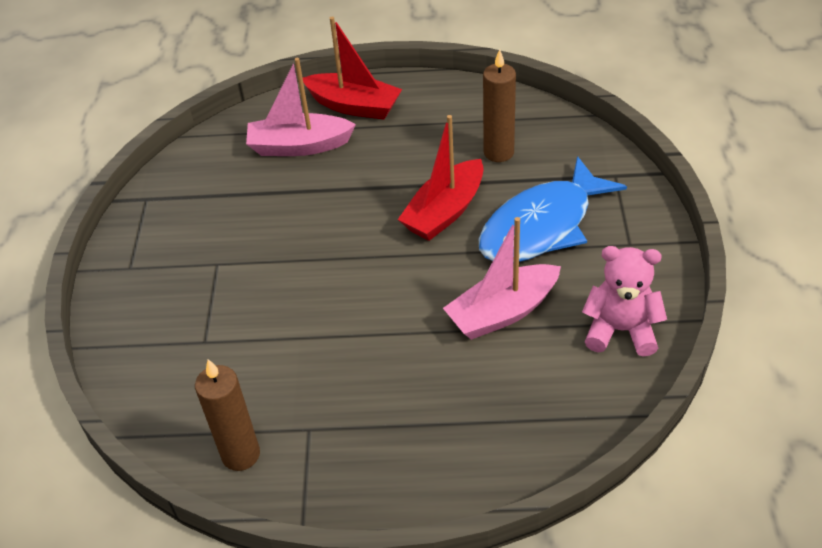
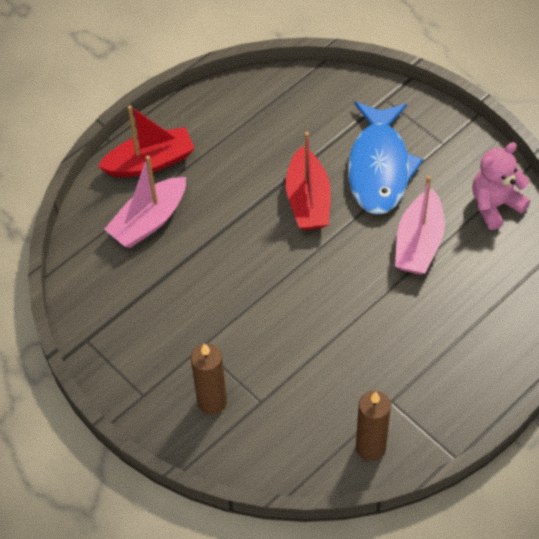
camera: 45 degrees left, 10 degrees up
brown candle [483,49,516,162] -> brown candle moved to [191,343,227,415]

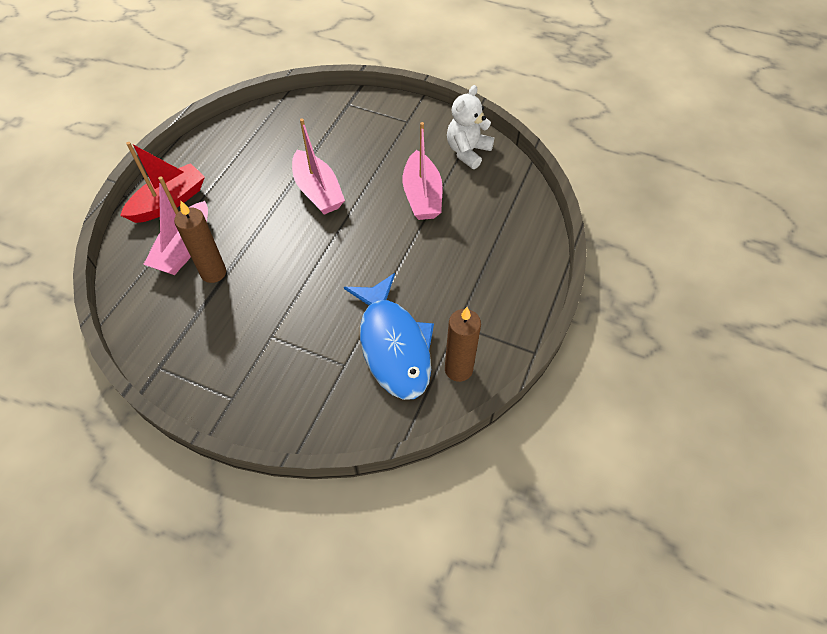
camera: 25 degrees left, 0 degrees up
brown candle [191,343,227,415] -> brown candle moved to [174,201,226,283]
red boat [286,132,331,230] -> pink boat [292,118,345,215]
blue fish [348,102,423,215] -> blue fish moved to [344,273,434,400]
pink teddy bear [472,142,530,230] -> white teddy bear [447,85,494,169]

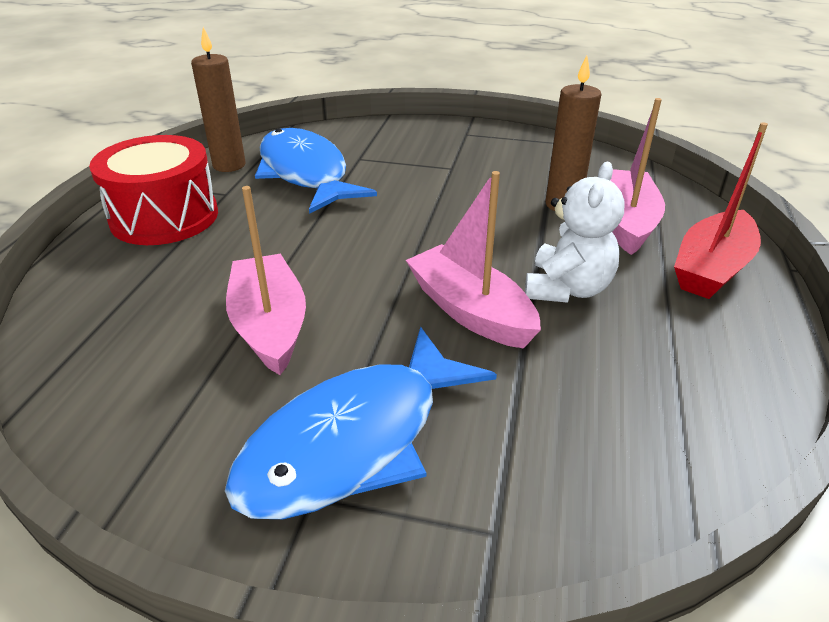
camera: 170 degrees right, 20 degrees down
white teddy bear [447,85,494,169] -> white teddy bear moved to [525,162,624,303]
none -> red drum [89,135,218,245]
none -> blue fish [225,327,497,519]

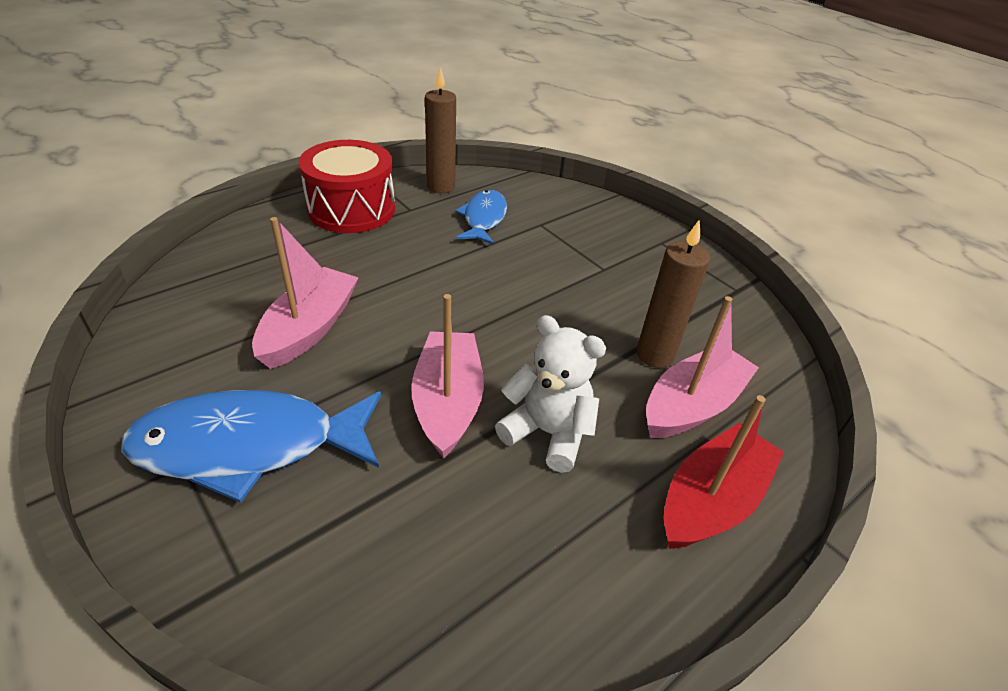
camera: 35 degrees right, 5 degrees up
blue fish [255,128,377,214] -> blue fish [455,190,507,245], size x0.59
white teddy bear [525,162,624,303] -> white teddy bear turned 120 degrees counterclockwise [495,315,606,473]
red boat [674,122,768,299] -> red boat turned 150 degrees clockwise [663,395,784,549]

